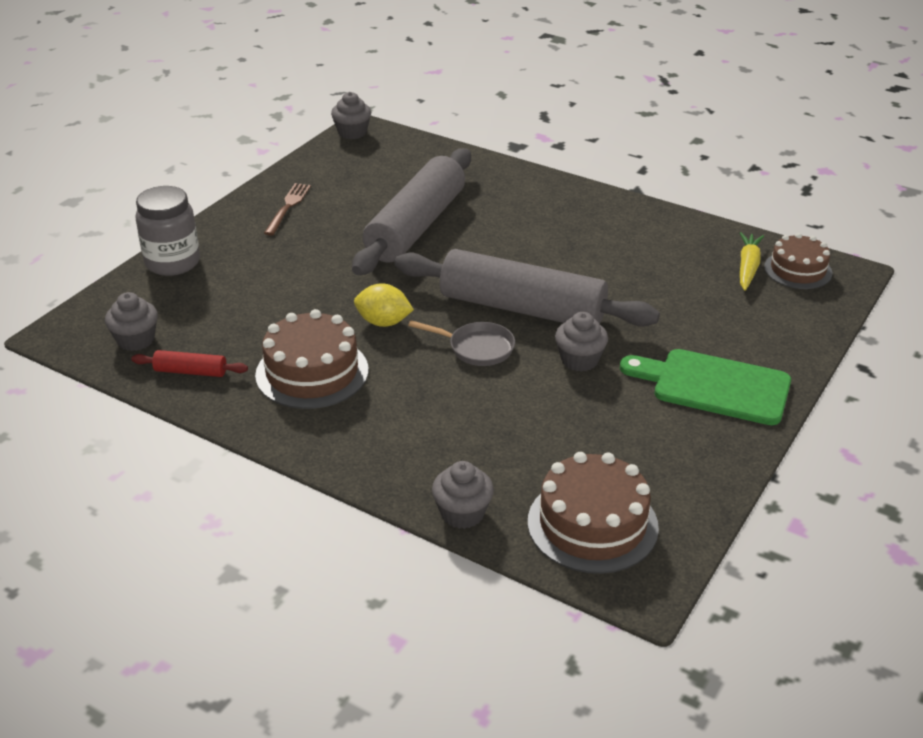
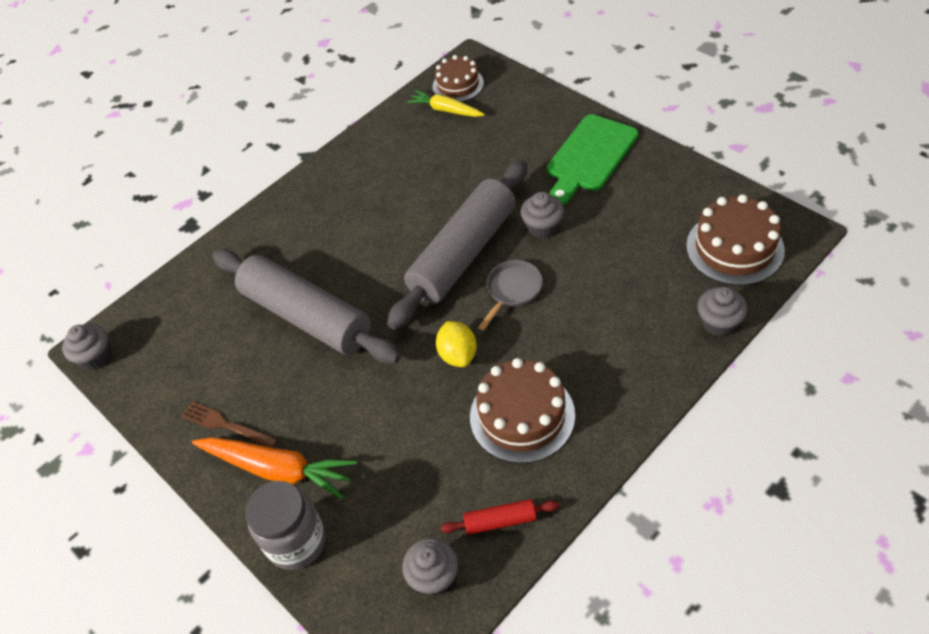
camera: 70 degrees left, 15 degrees up
red rolling pin [131,350,248,377] -> red rolling pin turned 60 degrees clockwise [440,499,559,535]
yellow lemon [354,283,414,327] -> yellow lemon turned 45 degrees counterclockwise [436,321,477,367]
none -> orange carrot [192,437,357,499]

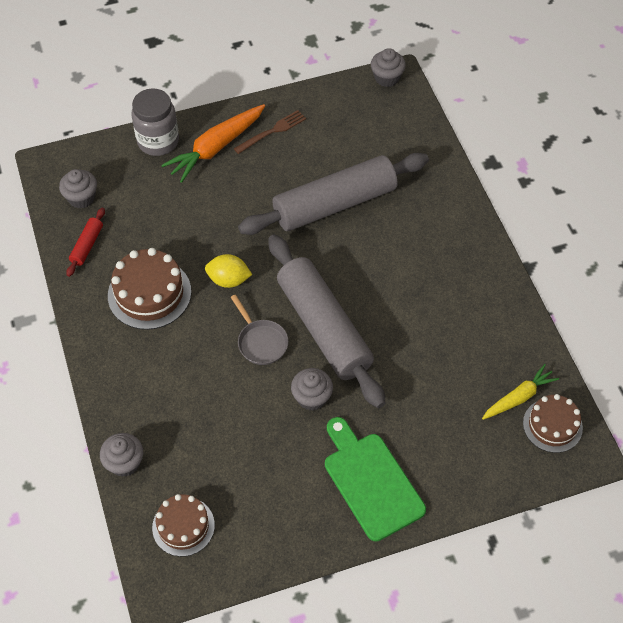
camera: 110 degrees right, 5 degrees up
brown cake [686,194,785,285] -> brown cake [152,494,215,557], size x0.66

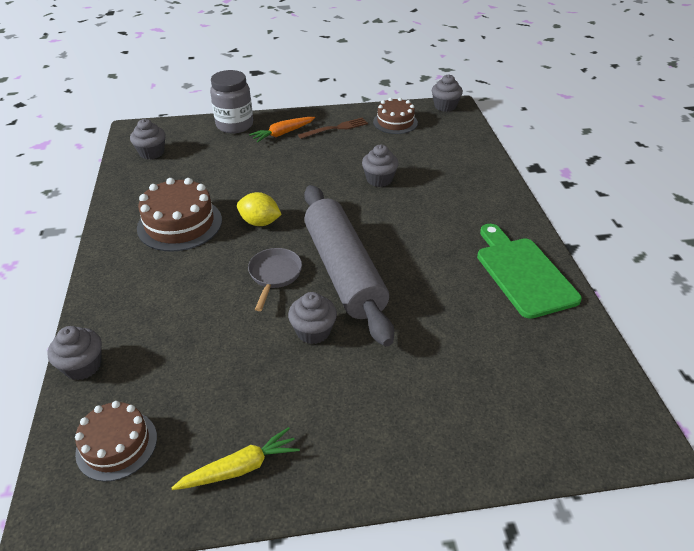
camera: 10 degrees right, 15 degrees down
red rolling pin [66,208,105,277] -> none
orange carrot [161,104,265,183] -> orange carrot [249,117,315,142], size x0.63
grey pan [230,294,289,365] -> grey pan turned 150 degrees counterclockwise [248,248,302,311]
grey rolling pin [238,153,429,235] -> grey cupcake [362,145,399,187]
green cutting board [325,417,426,541] -> green cutting board moved to [477,224,582,319]
yellow carrot [482,364,559,420] -> yellow carrot moved to [172,427,300,490]
brown cake [523,394,583,453] -> brown cake moved to [373,98,418,134]

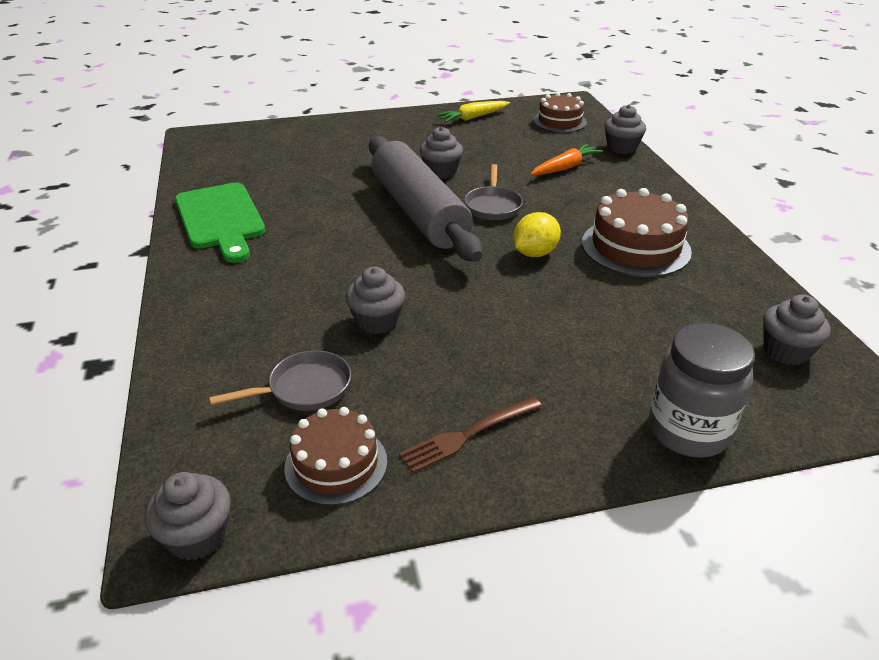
camera: 175 degrees right, 5 degrees down
yellow lemon [237,192,282,226] -> yellow lemon turned 60 degrees counterclockwise [513,212,561,257]
orange carrot [249,117,315,142] -> orange carrot moved to [531,144,603,175]
none -> grey pan [209,350,351,411]

